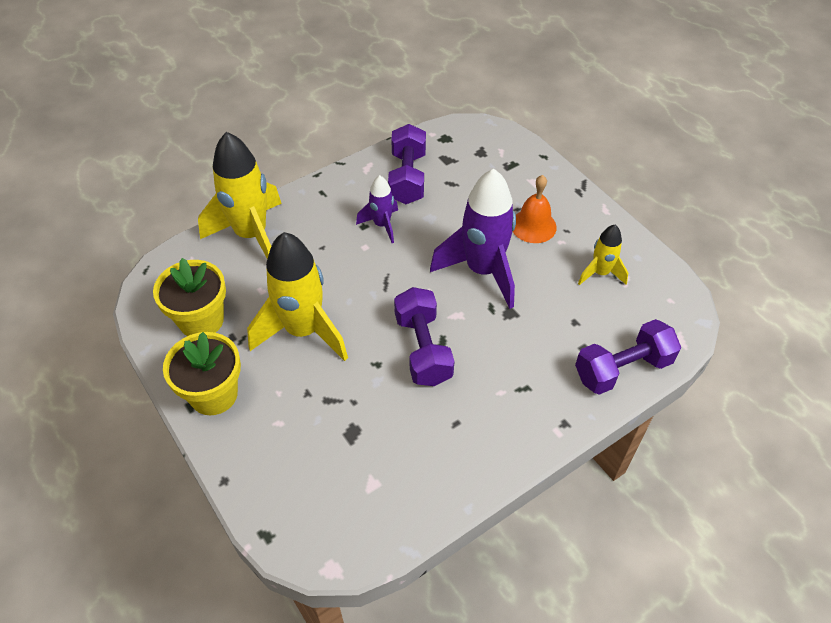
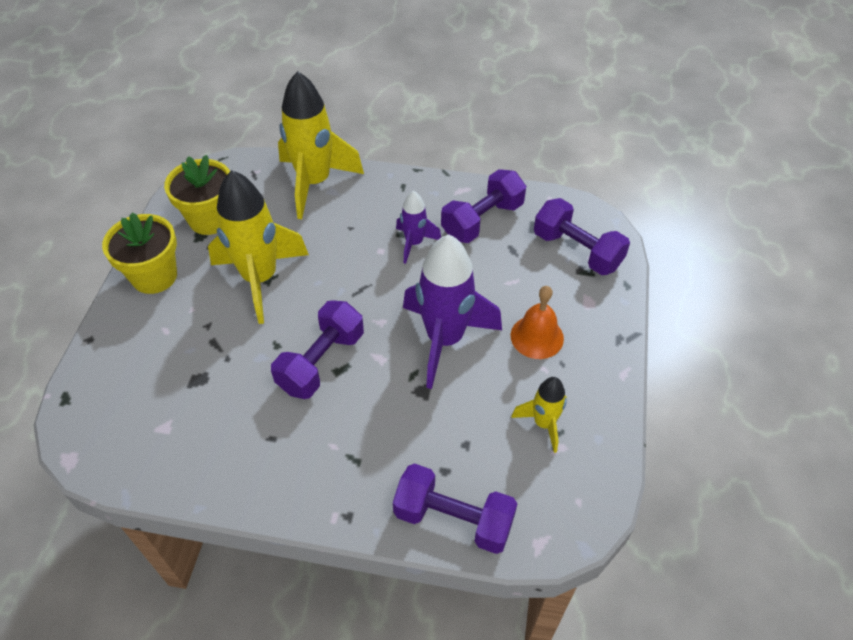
camera: 45 degrees right, 0 degrees up
none -> purple dumbbell [534,198,630,275]

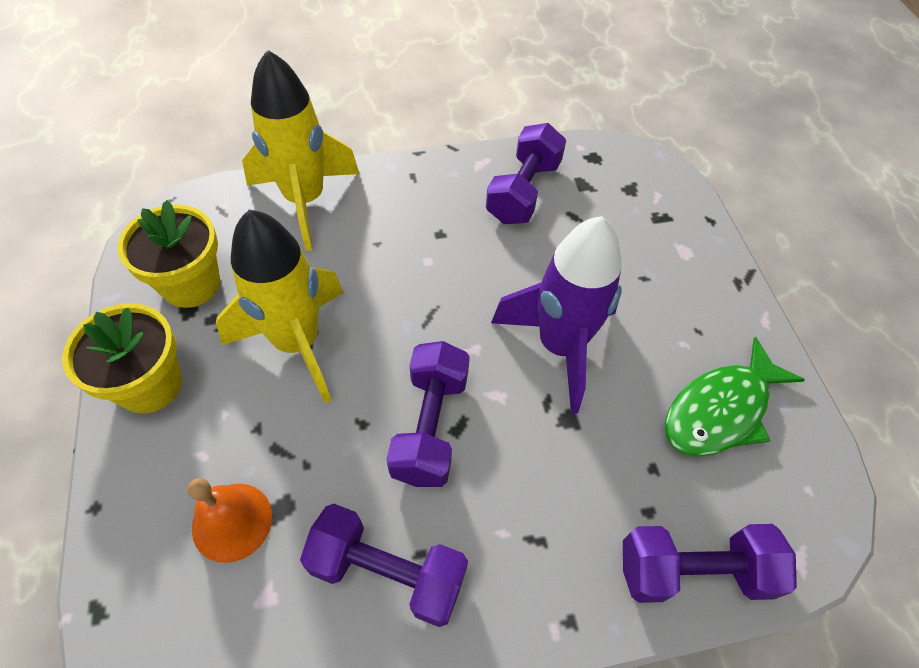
camera: 25 degrees left, 5 degrees up
purple rocket [396,191,441,264] -> none
orange bell [511,286,564,359] -> orange bell moved to [188,478,272,563]
yellow rocket [511,377,567,453] -> green fish [665,337,805,457]
purple dumbbell [534,198,630,275] -> purple dumbbell moved to [300,504,468,627]

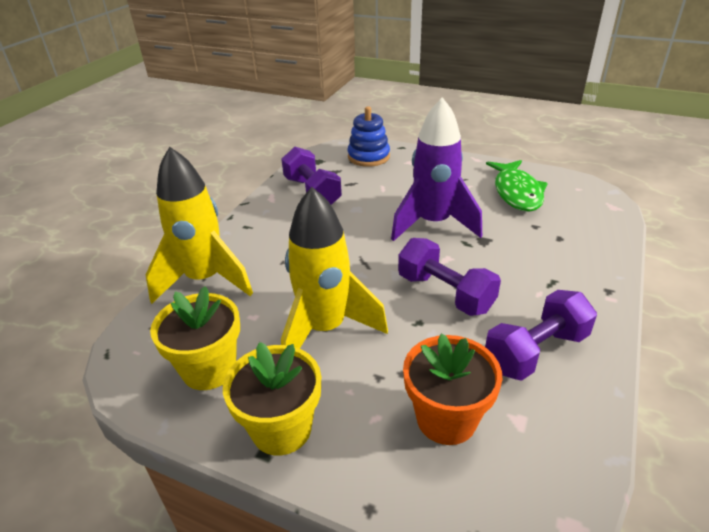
camera: 50 degrees left, 20 degrees down
orange bell [188,478,272,563] -> orange flower pot [403,334,502,445]
purple dumbbell [623,524,796,603] -> none
none -> blue stacking toy [348,106,390,167]

